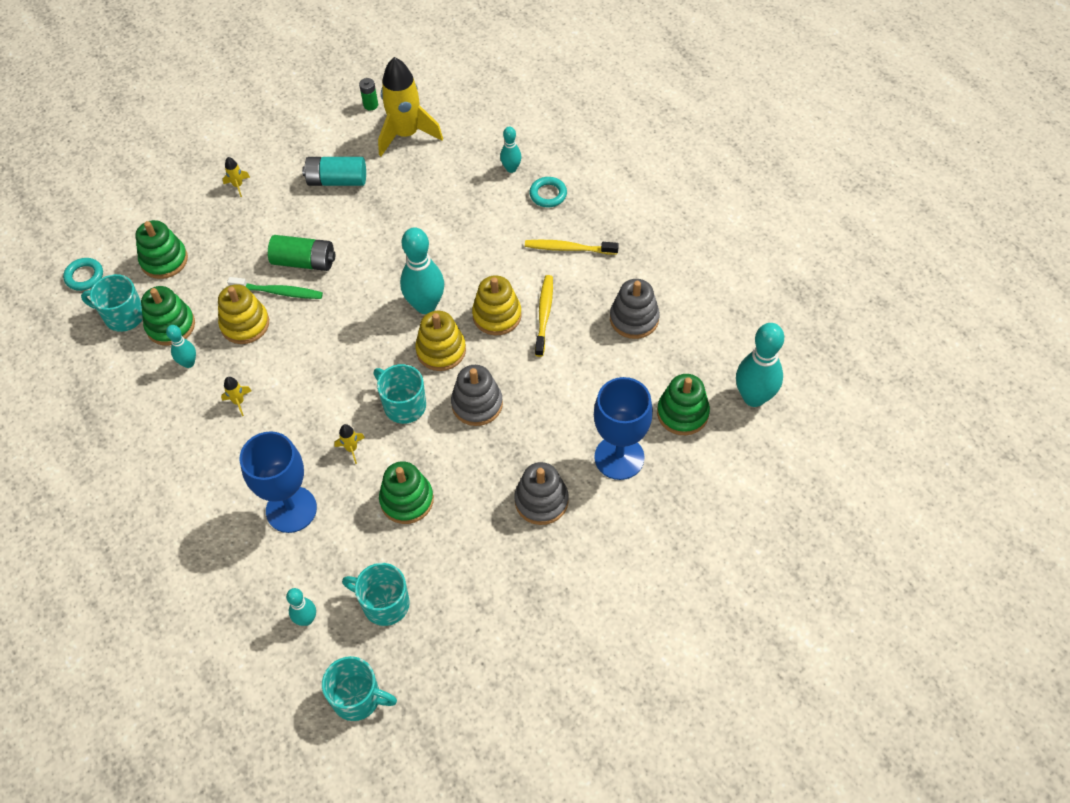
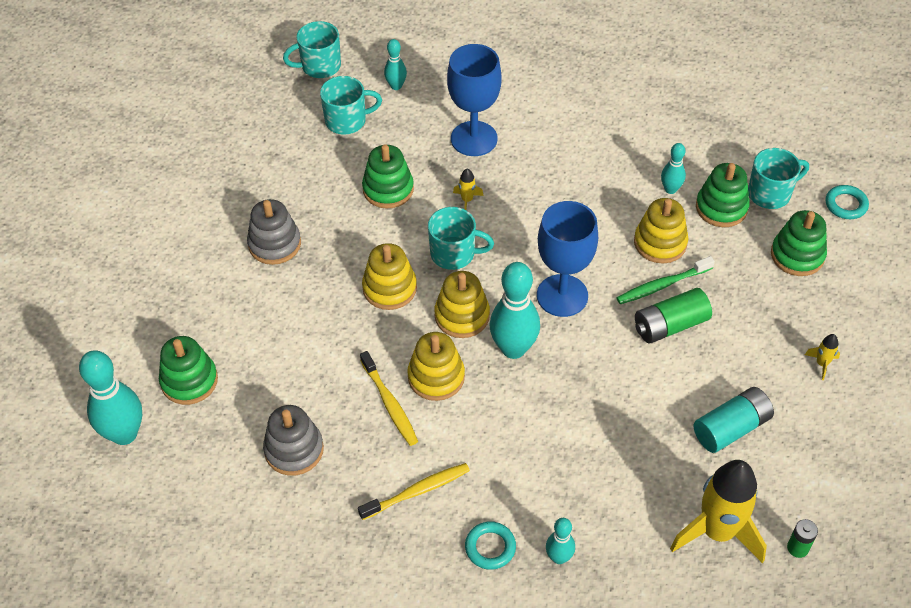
camera: 145 degrees right, 5 degrees down
yellow rocket [221,377,252,416] -> none
grey stacking toy [451,365,503,426] -> yellow stacking toy [362,243,417,310]
blue goblet [594,377,653,480] -> blue goblet moved to [537,201,598,317]

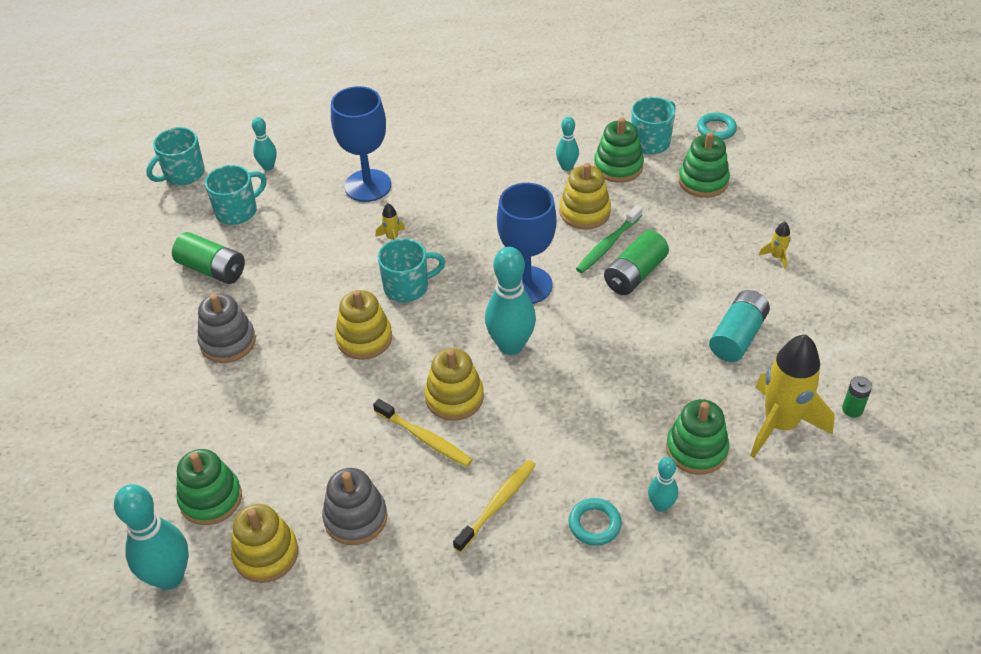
camera: 25 degrees left, 5 degrees down
green stacking toy [362,144,414,208] -> green stacking toy moved to [666,399,729,475]
yellow stacking toy [434,271,490,338] -> yellow stacking toy moved to [231,504,298,583]
none -> green battery [172,232,245,284]

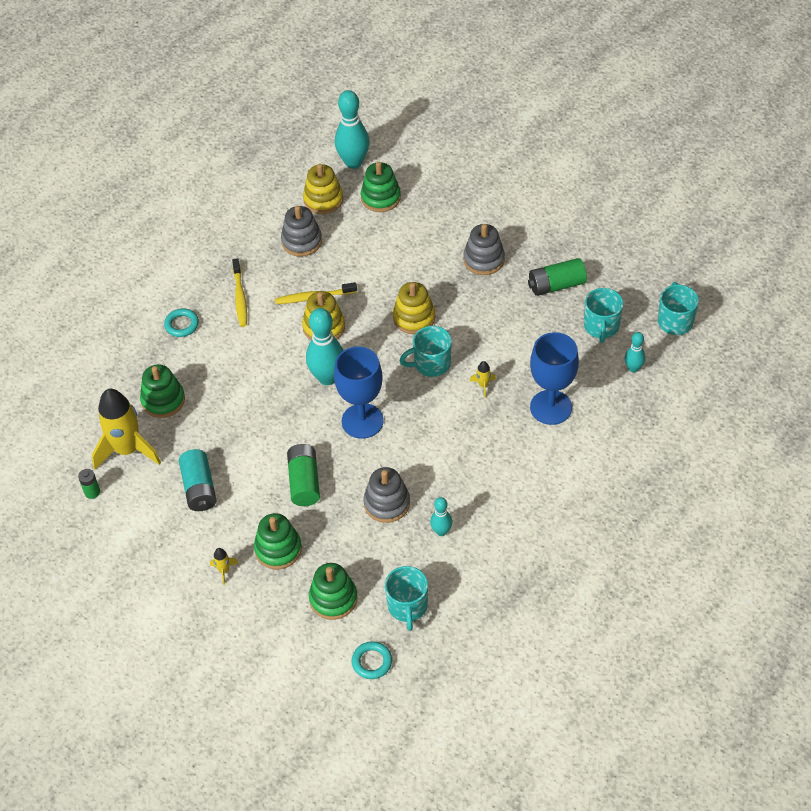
camera: 135 degrees right, 5 degrees up
turquoise mug [378,238,445,302] -> turquoise mug turned 45 degrees clockwise [399,326,452,377]
yellow stacking toy [559,163,611,230] -> grey stacking toy [363,467,410,523]
green toothbrush [576,205,643,273] -> none
green stacking toy [594,117,644,183] -> green stacking toy moved to [254,513,302,569]
turquoise bowling pin [648,457,678,512] -> none

